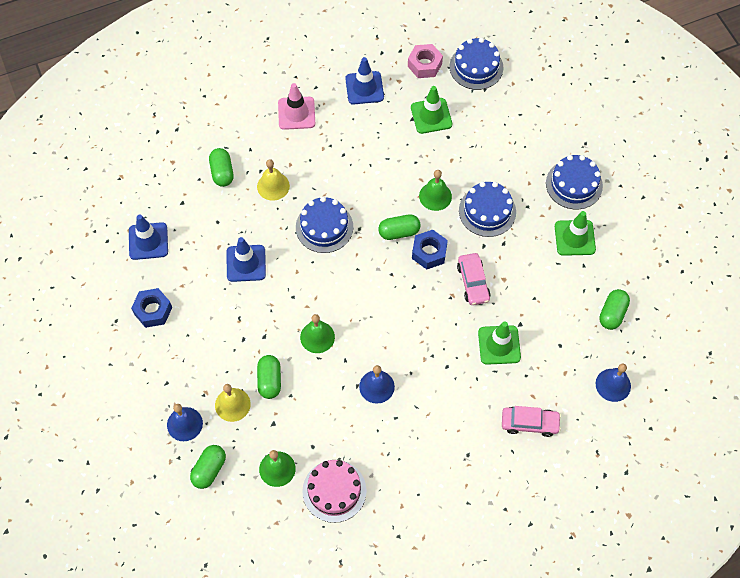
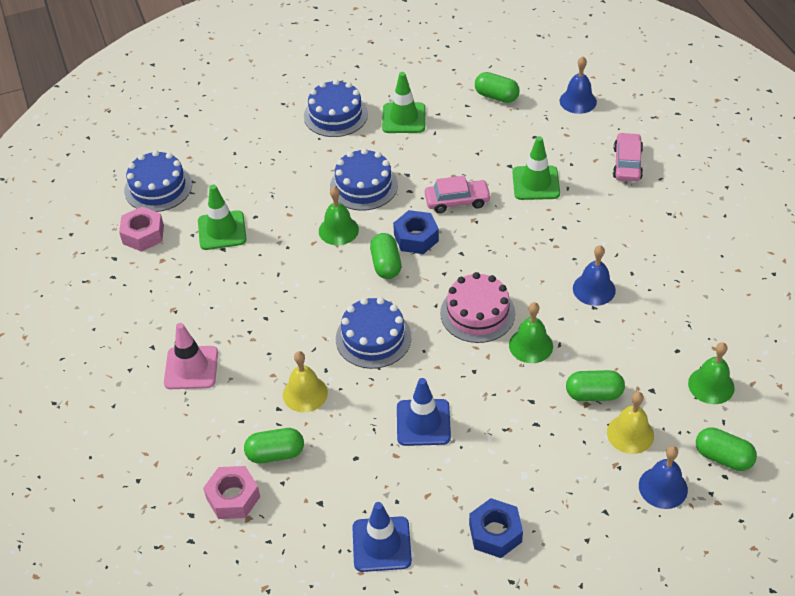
camera: 85 degrees left, 15 degrees down
pink cake [302,460,367,523] -> pink cake moved to [440,272,515,343]
blue traffic cone [345,57,384,105] -> none
none -> pink nut [203,466,260,519]

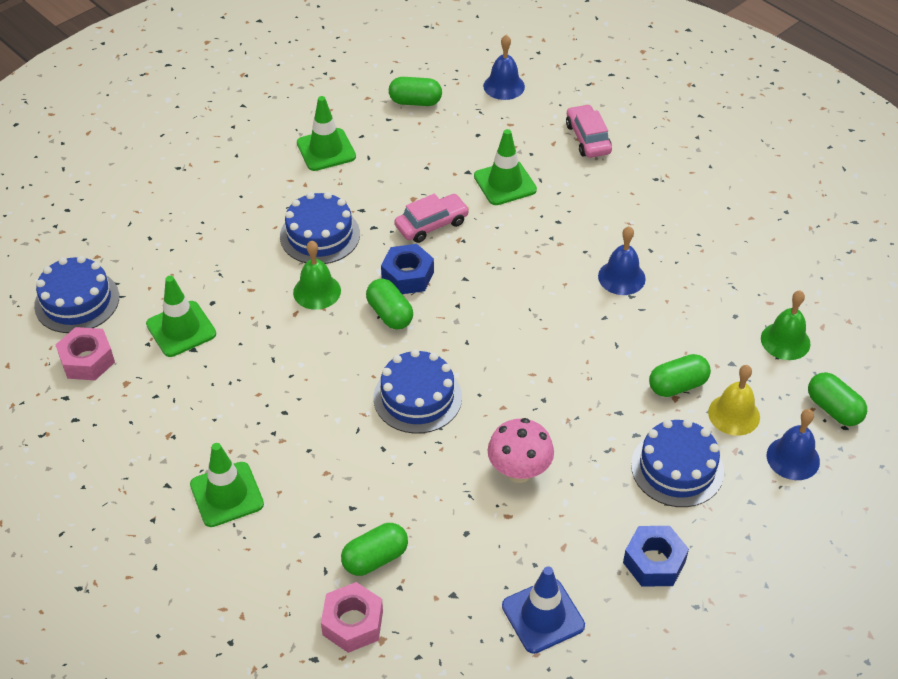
camera: 25 degrees left, 0 degrees up
pink traffic cone [164,323,218,389] -> green traffic cone [190,443,264,527]
yellow bell [283,351,328,412] -> none
blue cake [304,79,368,137] -> blue cake moved to [631,419,724,507]
blue traffic cone [397,378,451,446] -> pink mushroom [487,418,554,483]
pink cake [440,272,515,343] -> none
green bell [509,302,553,363] -> none
green capsule [696,427,757,471] -> green capsule turned 45 degrees clockwise [808,372,867,426]

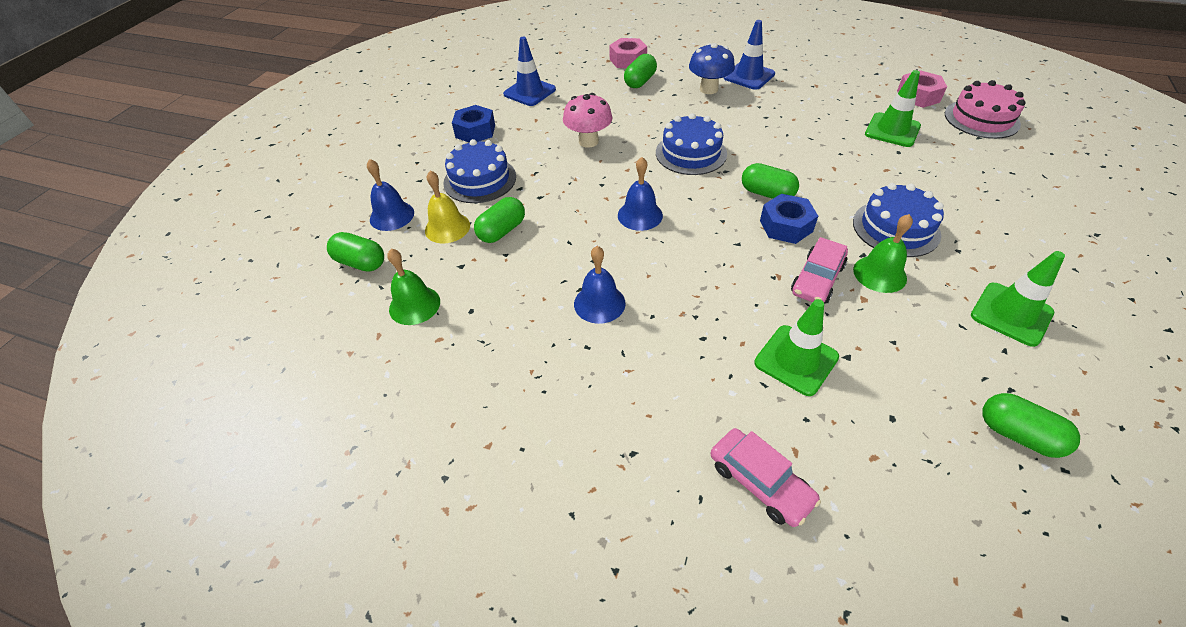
camera: 155 degrees right, 0 degrees up
blue cake [34,256,119,333] -> pink cake [945,80,1025,139]
green traffic cone [190,443,264,527] -> blue traffic cone [723,20,775,90]
green bell [293,240,341,310] -> green bell moved to [853,214,913,293]
green capsule [389,77,442,106] -> green capsule turned 60 degrees clockwise [983,393,1080,458]
blue bell [483,35,525,100] -> blue bell moved to [618,157,663,231]
none -> blue mushroom [689,43,735,94]

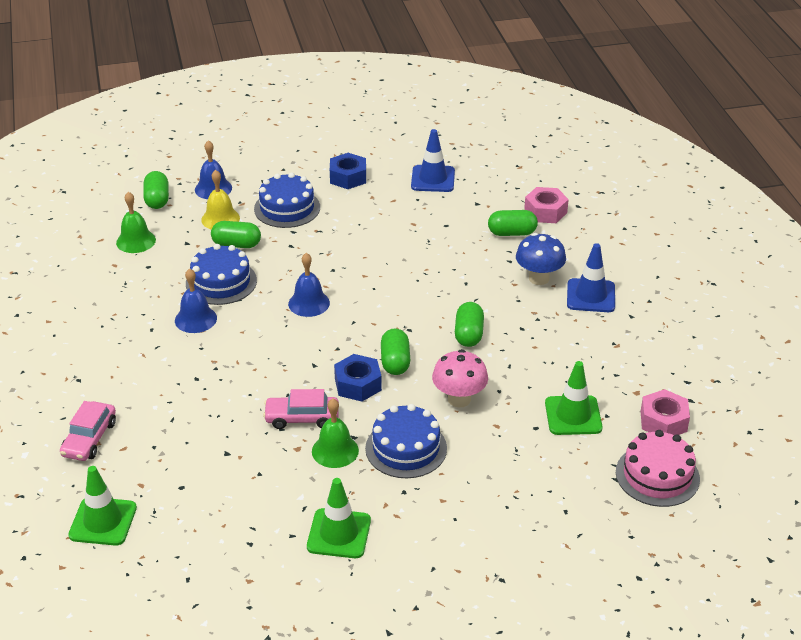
camera: 55 degrees right, 10 degrees down
pink mushroom [563,93,613,148] -> pink mushroom moved to [432,349,488,407]
blue cake [656,113,727,175] -> blue cake moved to [186,244,257,305]
green traffic cone [754,299,839,396] -> green traffic cone moved to [68,466,137,546]
green capsule [983,393,1080,458] -> green capsule moved to [455,302,484,347]

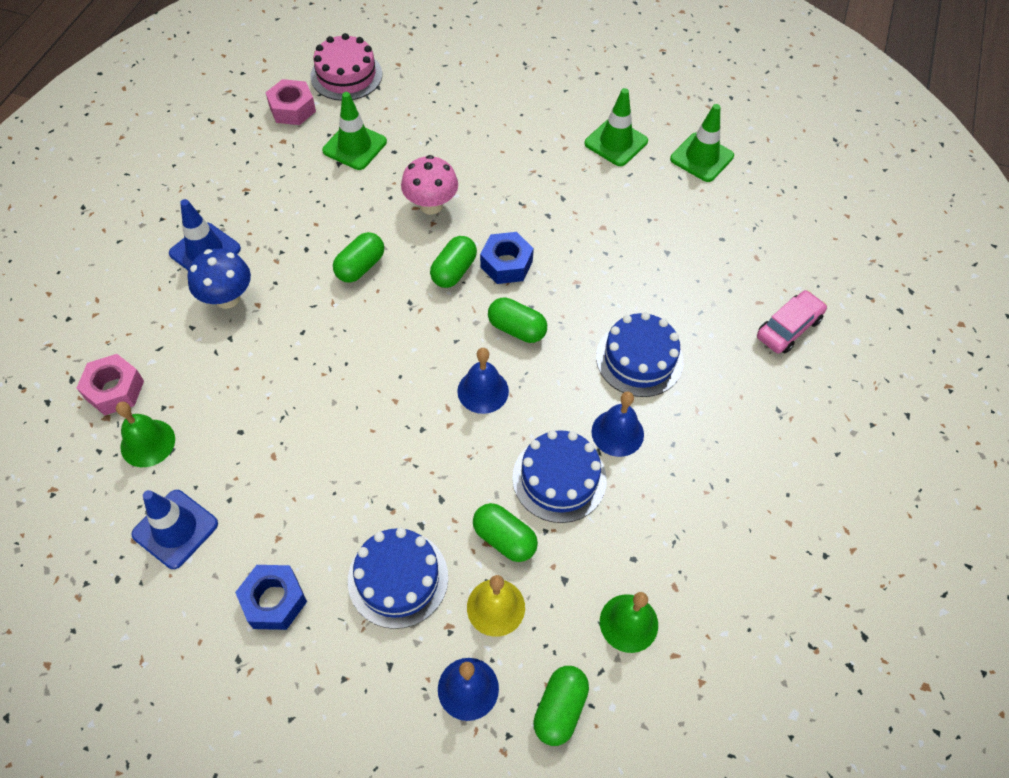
camera: 150 degrees left, 20 degrees up
green traffic cone [68,466,137,546] -> green traffic cone moved to [670,104,734,182]
pink car [263,389,339,429] -> none
green bell [312,399,359,468] -> green bell moved to [116,402,175,467]
blue cake [365,404,447,478] -> blue cake moved to [596,312,683,397]
green capsule [488,210,538,236] -> green capsule moved to [488,297,547,343]

